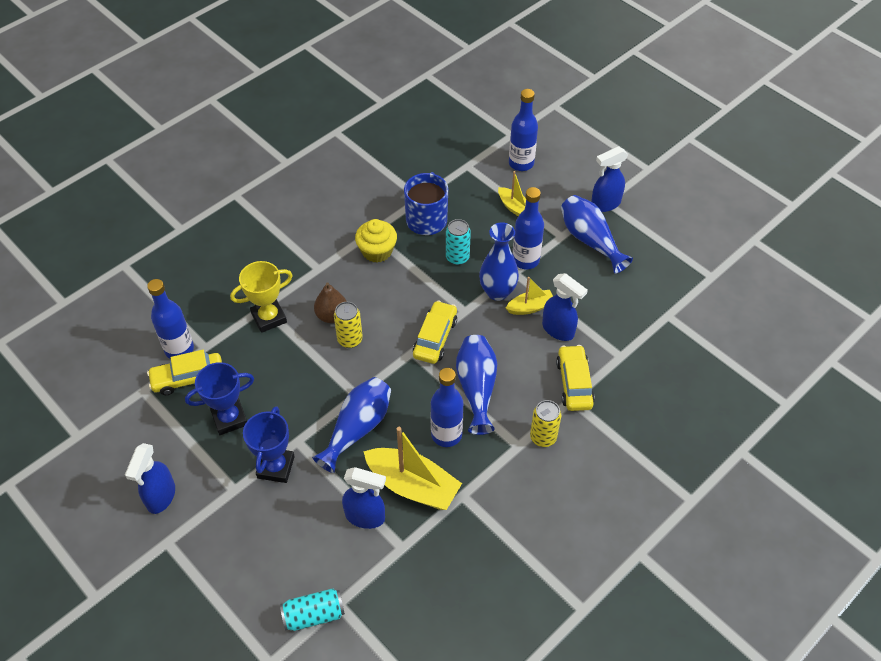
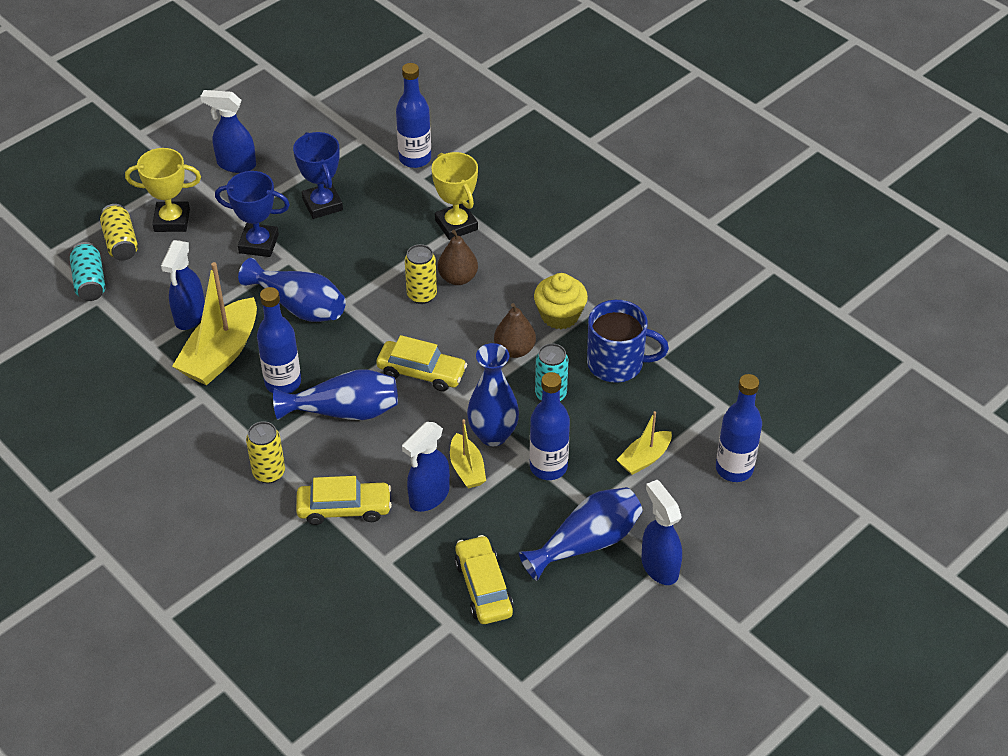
camera: 90 degrees right, 5 degrees down
yellow car [147,350,222,395] -> yellow car moved to [455,535,514,624]
none -> yellow can [100,204,138,261]
none -> yellow trophy [125,148,201,232]
none -> brown pear [494,303,536,358]

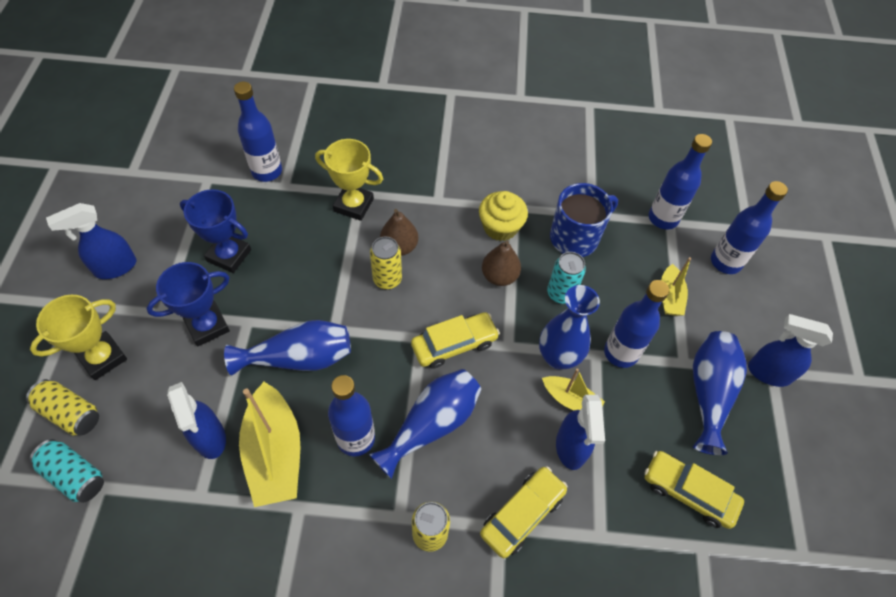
camera: 45 degrees left, 10 degrees up
none -> blue bottle [649,134,712,229]

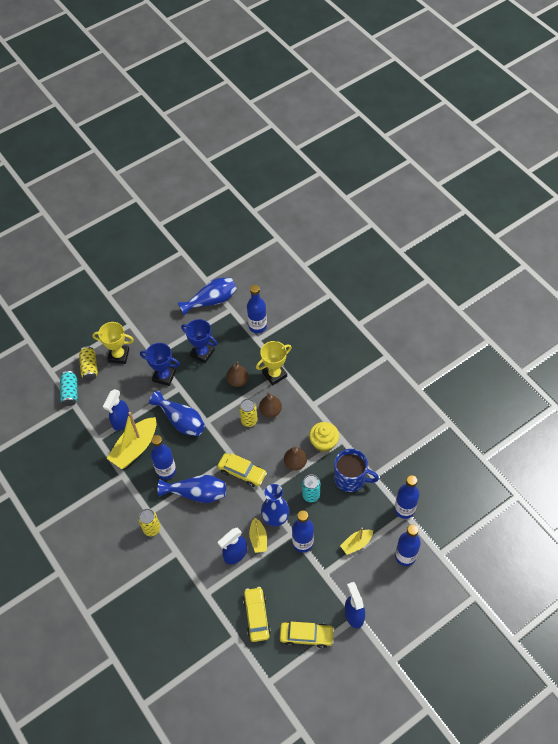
camera: 55 degrees right, 0 degrees up
blue spray bottle [46,203,137,279] -> none
blue trophy [180,189,251,273] -> blue trophy turned 45 degrees counterclockwise [181,319,218,363]
yellow trophy [315,139,383,221] -> yellow trophy turned 75 degrees clockwise [256,341,292,386]
yellow car [480,466,568,558] -> yellow car moved to [280,621,334,648]
blue vase [693,331,747,455] -> blue vase moved to [178,278,237,316]
none -> brown pear [226,362,248,387]

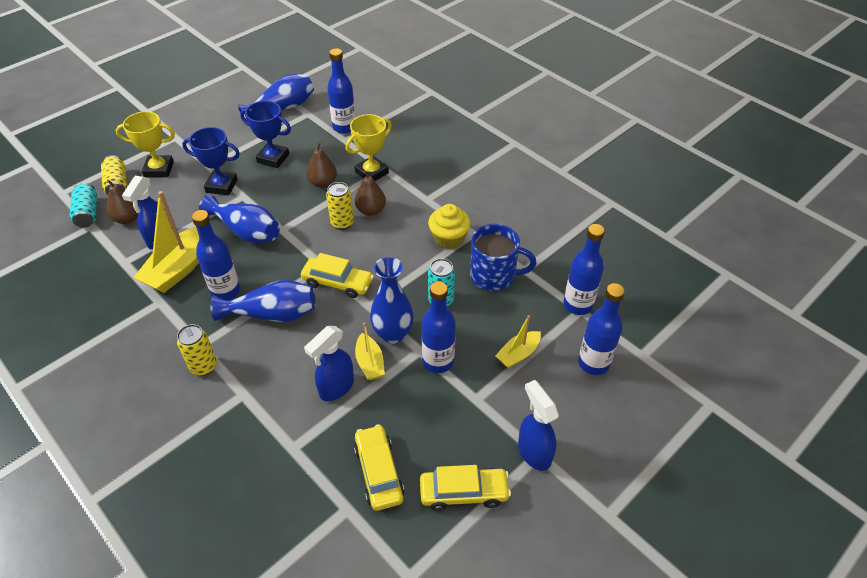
camera: 10 degrees left, 10 degrees down
brown pear [284,447,307,470] -> brown pear moved to [107,179,139,224]

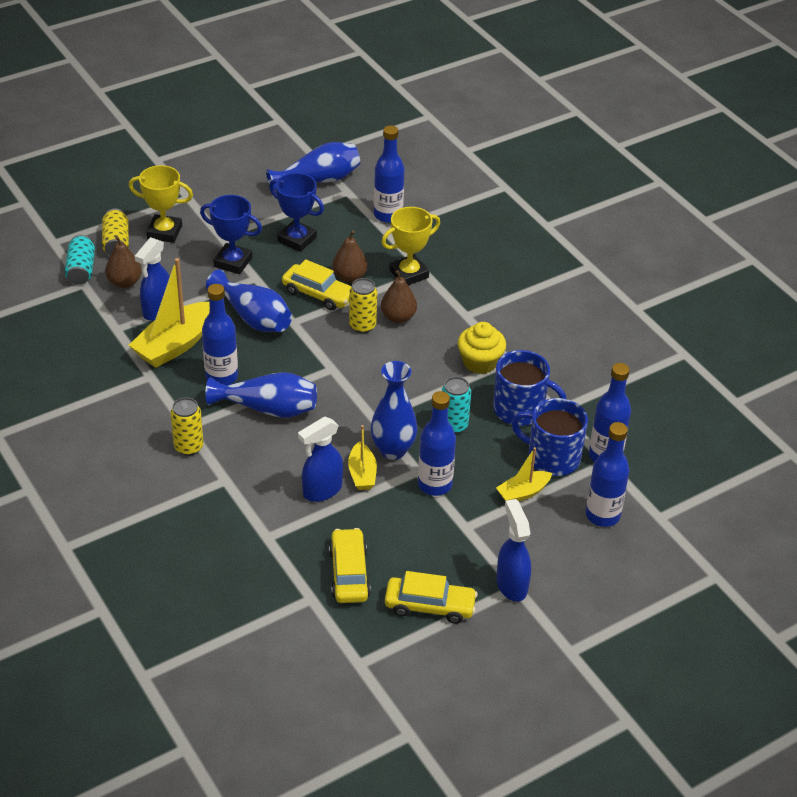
camera: 10 degrees right, 5 degrees down
yellow car [301,253,374,298] -> yellow car moved to [282,259,352,311]
none -> blue mug [512,398,588,476]

